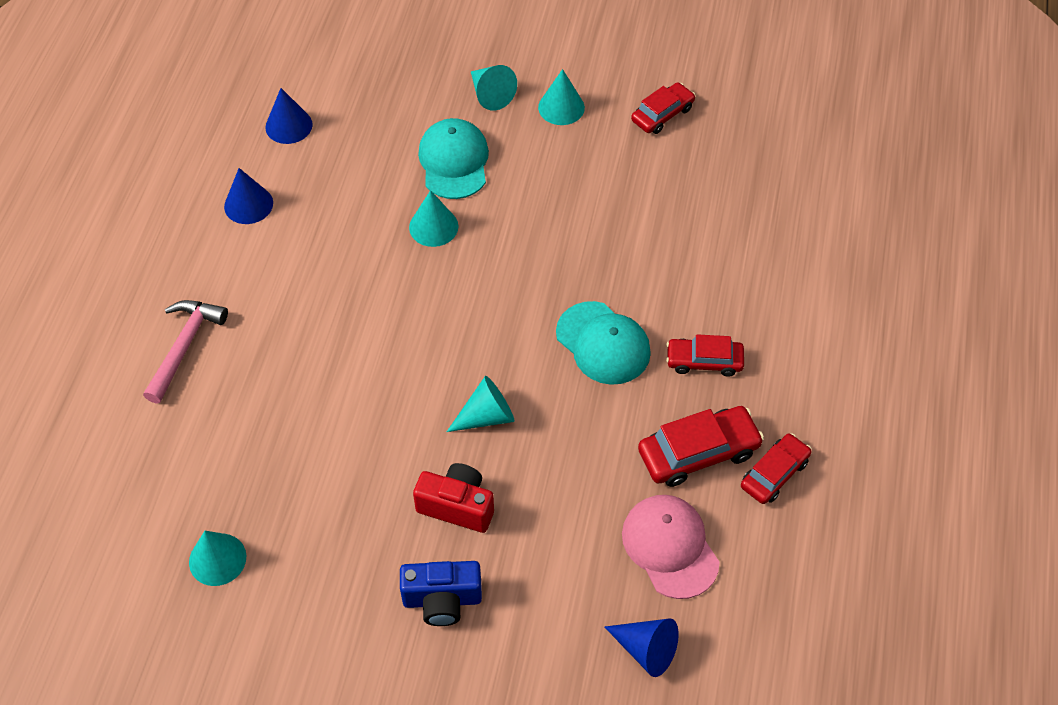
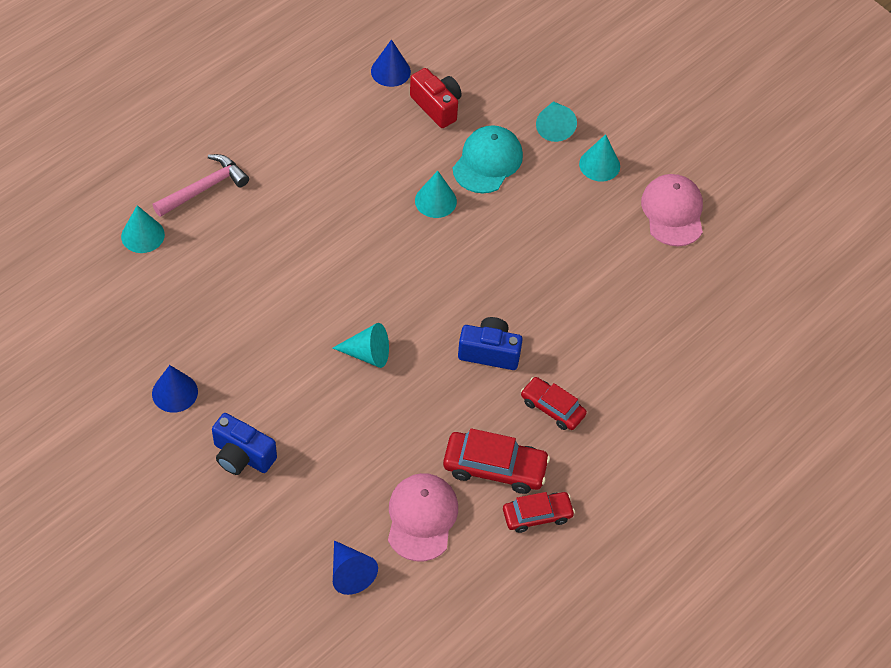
camera: 30 degrees right, 0 degrees up
turquoise cone [189,531,246,586] -> turquoise cone moved to [121,205,165,253]
blue cone [224,168,273,224] -> blue cone moved to [152,365,198,413]
red camera [413,463,494,533] -> red camera moved to [410,68,462,128]
turquoise cap [556,301,651,385] -> blue camera [458,317,523,370]
red car [631,82,695,134] -> pink cap [641,174,703,246]

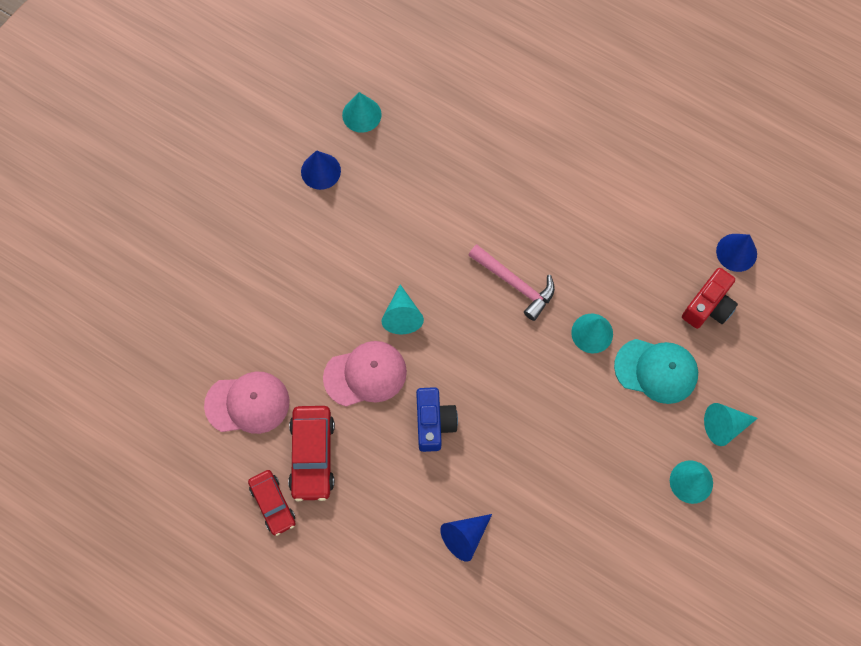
camera: 80 degrees right, 15 degrees up
turquoise cone [121,205,165,253] -> turquoise cone moved to [342,92,382,133]
pink hammer [153,154,249,217] -> pink hammer moved to [468,244,555,321]
blue camera [212,413,277,475] -> none
blue cone [333,540,378,595] -> blue cone moved to [440,514,492,562]
red car [521,377,587,430] -> none
pink cap [641,174,703,246] -> pink cap moved to [323,341,407,407]

